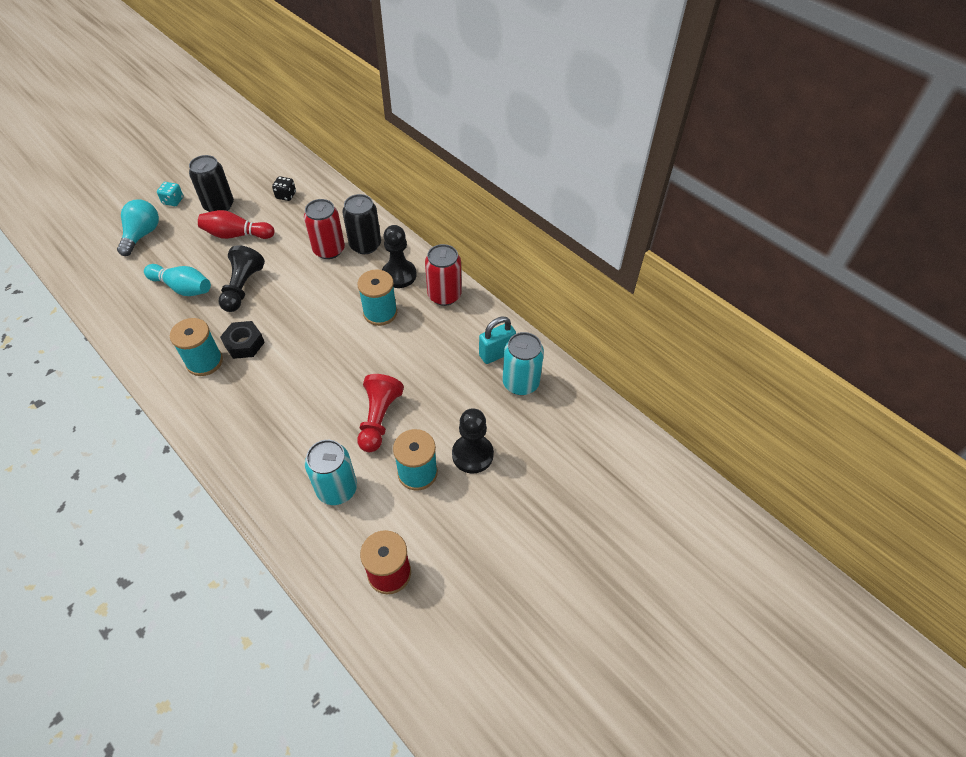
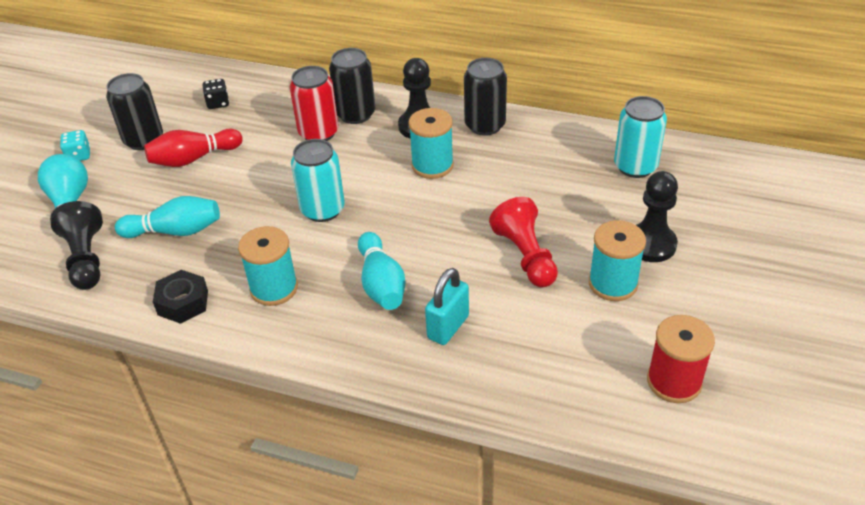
camera: 25 degrees left, 10 degrees down
black pawn [219,245,265,312] -> black pawn moved to [50,201,103,290]
black nut [220,321,265,359] -> black nut moved to [153,270,208,324]
turquoise can [305,440,357,505] -> turquoise can moved to [291,139,345,222]
red can [425,244,462,306] -> black can [464,58,507,136]
turquoise padlock [479,316,516,364] -> turquoise padlock moved to [425,268,469,345]
none -> turquoise bowling pin [358,232,406,310]

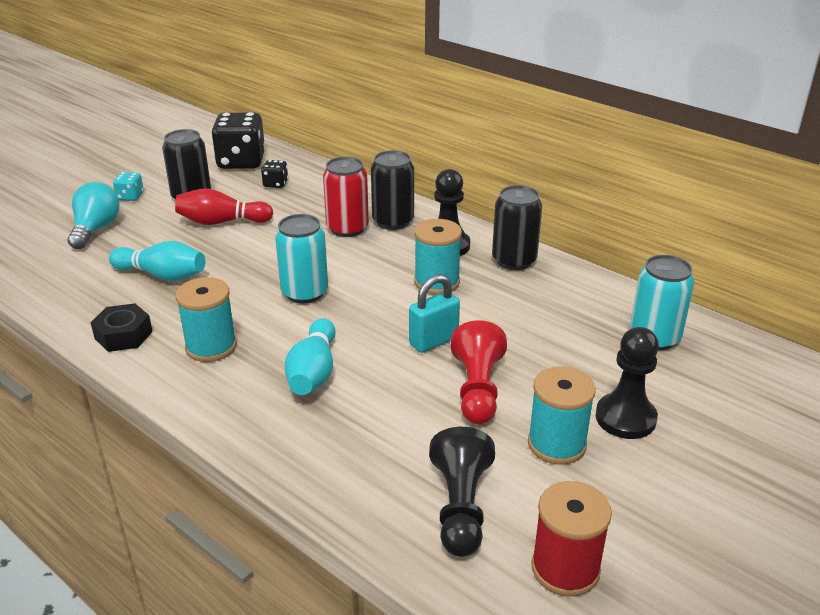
camera: 20 degrees right, 10 degrees down
black pawn [50,201,103,290] -> black pawn moved to [429,427,495,557]
turquoise padlock [425,268,469,345] -> turquoise padlock moved to [409,274,460,353]
none -> black dice [211,112,265,169]

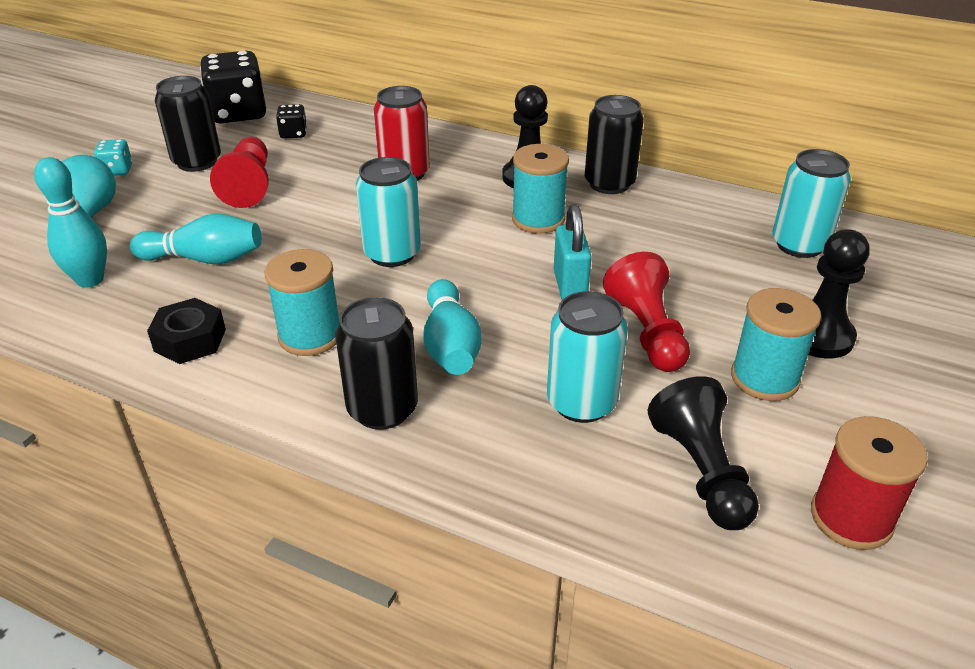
camera: 15 degrees left, 5 degrees up
red bowling pin [175,188,273,225] -> red pawn [210,137,269,208]
black can [371,150,414,230] -> black can moved to [335,297,418,430]
turquoise padlock [409,274,460,353] -> turquoise padlock turned 45 degrees counterclockwise [554,204,592,300]
none -> turquoise bowling pin [34,157,107,288]
none -> turquoise can [547,291,628,423]

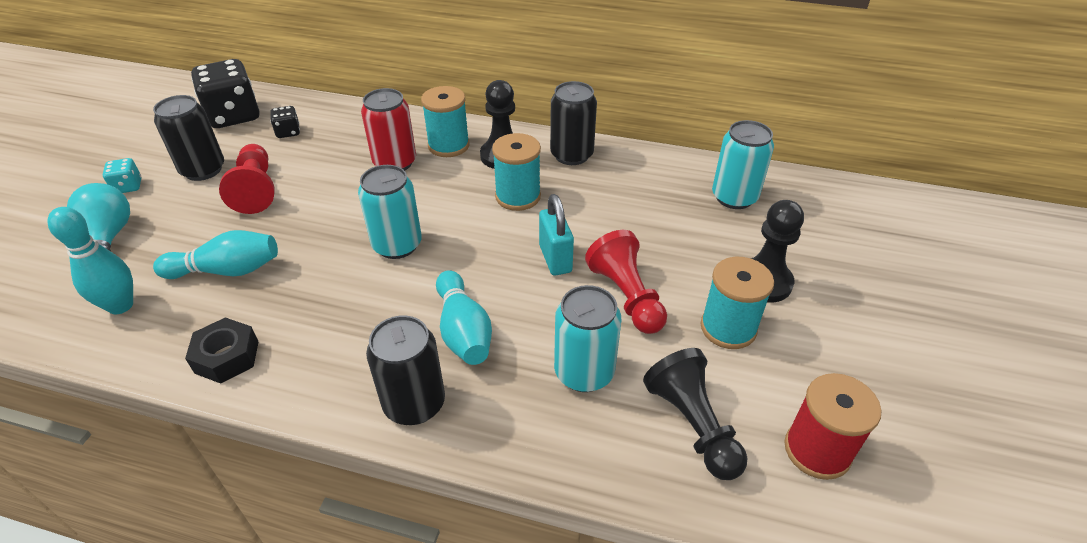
camera: 10 degrees left, 5 degrees up
turquoise spool [265,249,340,356] -> turquoise spool moved to [421,86,470,157]

